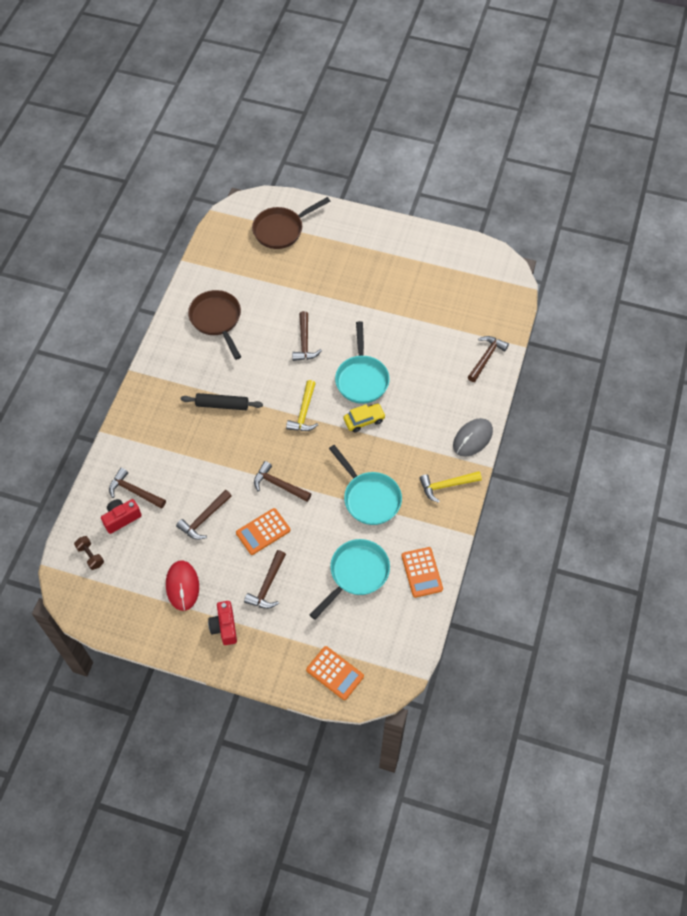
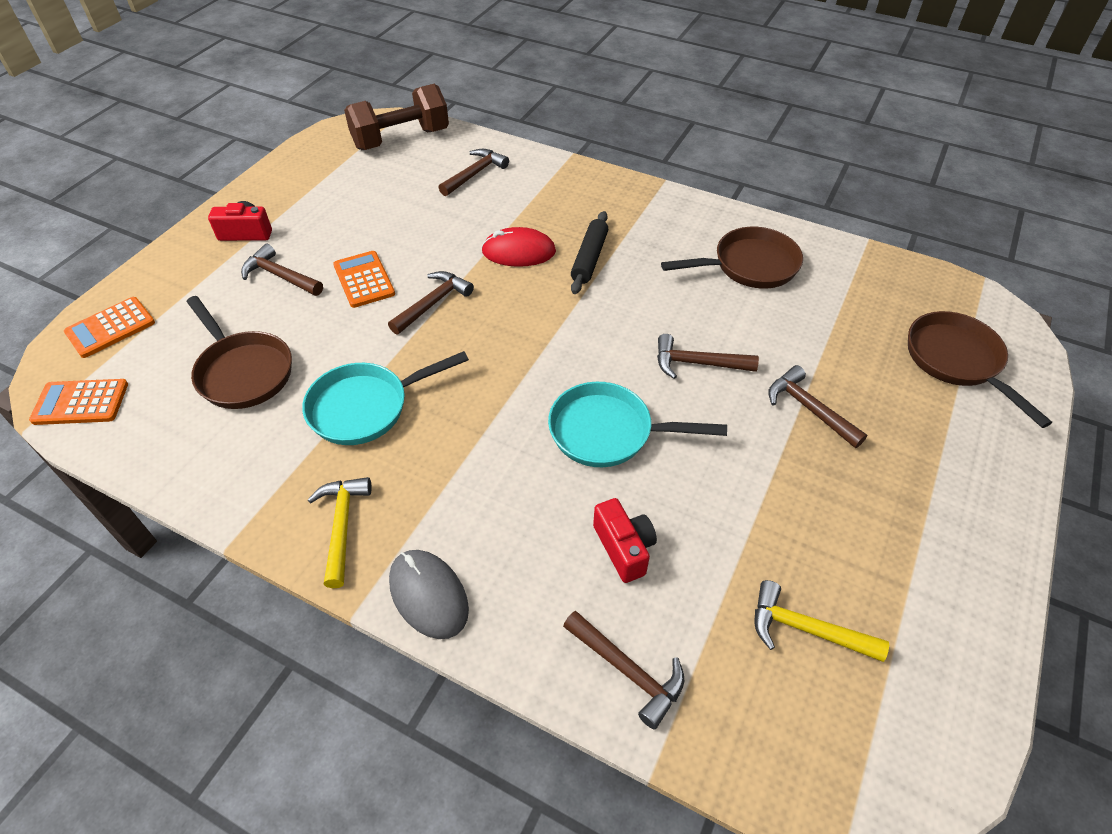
camera: 100 degrees right, 10 degrees down
brown dumbbell [74,536,104,570] -> brown dumbbell [344,84,449,150], size x2.33
red camera [101,499,142,534] -> red camera moved to [593,498,657,583]
red mouse [166,560,199,611] -> red mouse moved to [481,227,556,267]
brown hammer [176,490,232,540] -> brown hammer moved to [768,365,867,448]
yellow hammer [286,380,318,431] -> yellow hammer moved to [755,580,889,662]
turquoise pan [310,539,390,620] -> brown pan [187,296,292,409]
yellow car [344,404,386,433] -> none
orange calculator [402,547,443,598] -> orange calculator moved to [29,379,128,425]

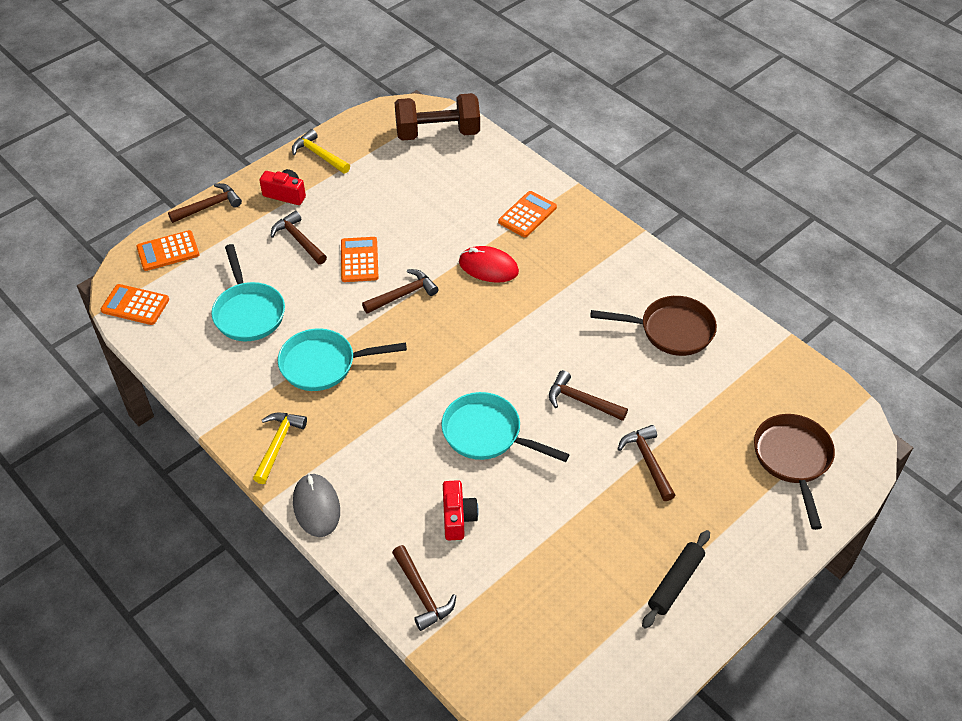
camera: 20 degrees right, 0 degrees up
brown pan [187,296,292,409] -> turquoise pan [212,244,285,341]
brown hammer [439,149,509,196] -> brown hammer moved to [168,183,242,223]
black rolling pin [571,211,608,294] -> black rolling pin moved to [642,530,710,629]
yellow hammer [755,580,889,662] -> yellow hammer moved to [292,129,350,174]
none -> orange calculator [498,191,557,237]

